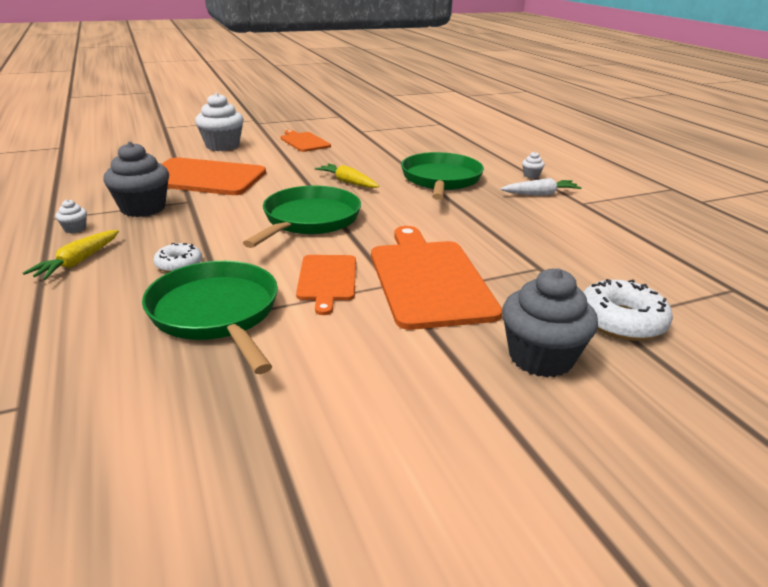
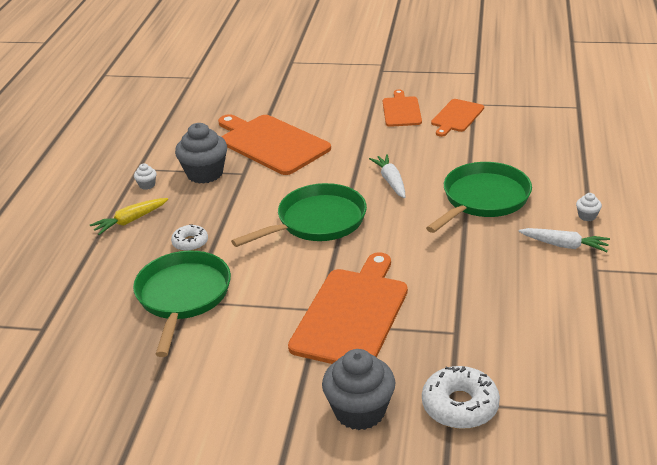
camera: 35 degrees right, 5 degrees up
white cupcake [195,92,244,151] -> none
orange cutting board [296,255,356,315] -> orange cutting board moved to [431,99,484,137]
yellow carrot [315,164,379,188] -> white carrot [369,154,405,198]

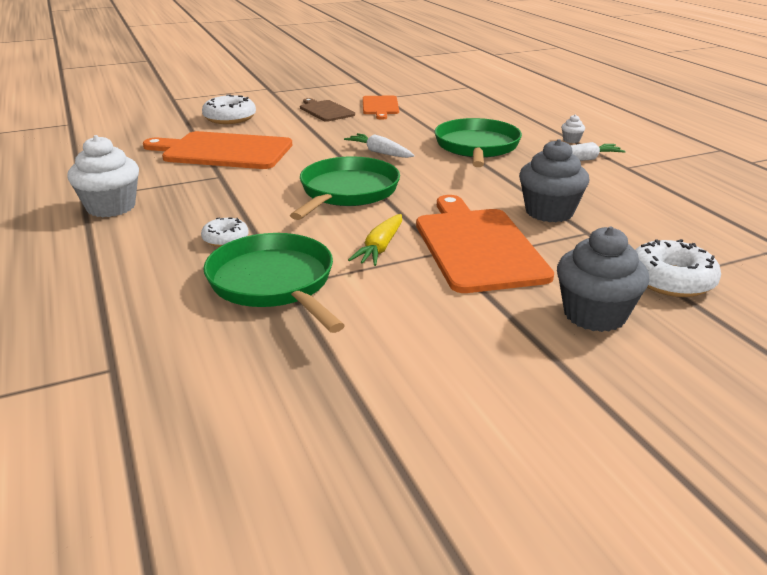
camera: 35 degrees left, 5 degrees down
yellow carrot [90,198,168,235] -> yellow carrot moved to [348,214,402,266]
white cupcake [134,163,157,190] -> white cupcake [67,135,139,217], size x2.31
grey cupcake [175,123,227,184] -> grey cupcake moved to [519,139,589,222]
orange cutting board [383,90,422,127] -> brown cutting board [300,98,355,122]
none -> white donut [202,94,256,124]

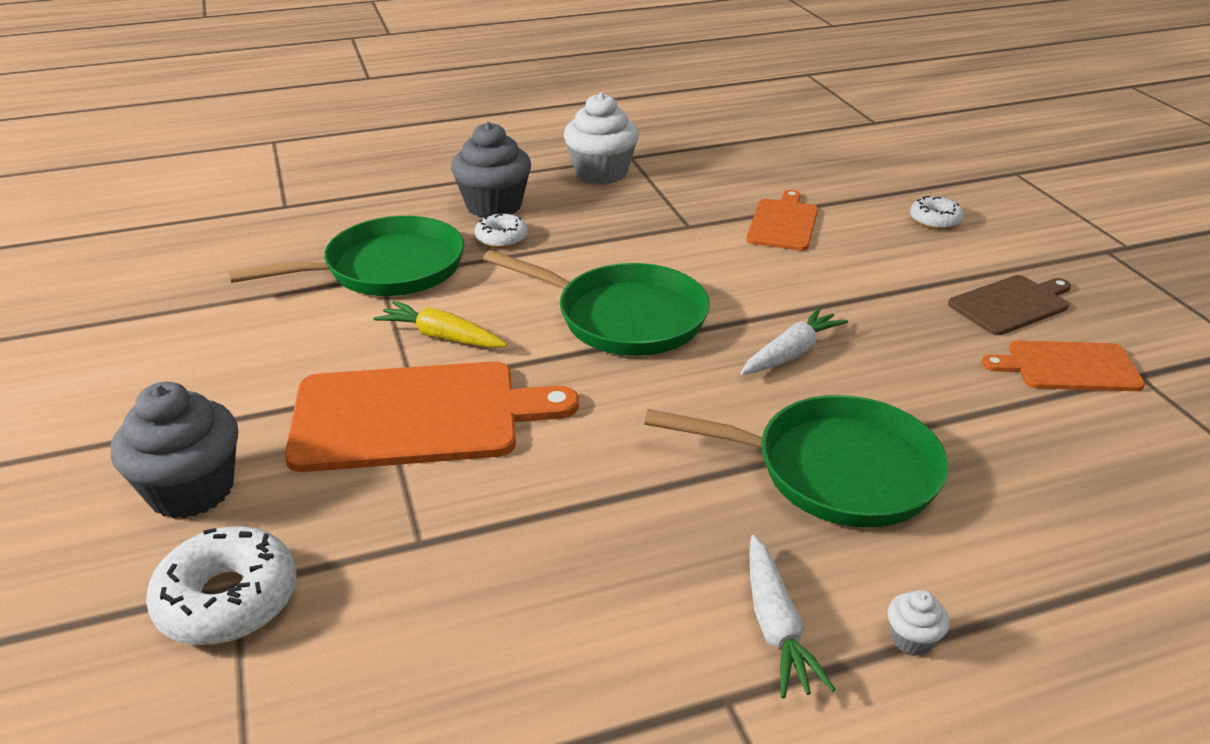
camera: 95 degrees right, 5 degrees up
orange cutting board [143,131,292,169] -> orange cutting board [746,190,818,251], size x0.56
white donut [202,94,256,124] -> white donut [910,196,964,230], size x0.60
grey cupcake [519,139,589,222] -> grey cupcake moved to [451,122,531,218]

